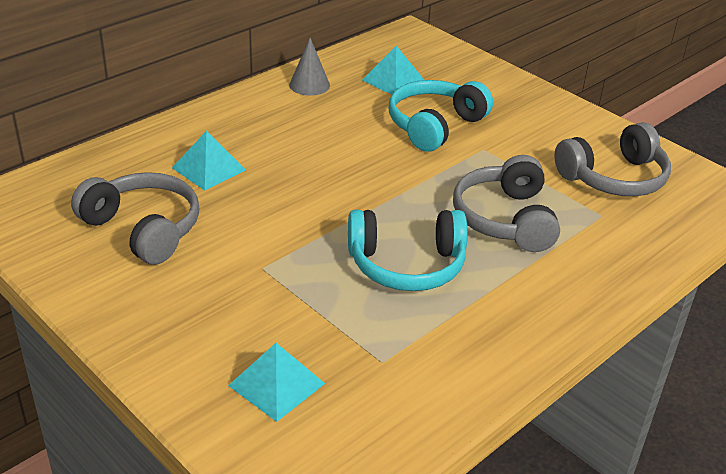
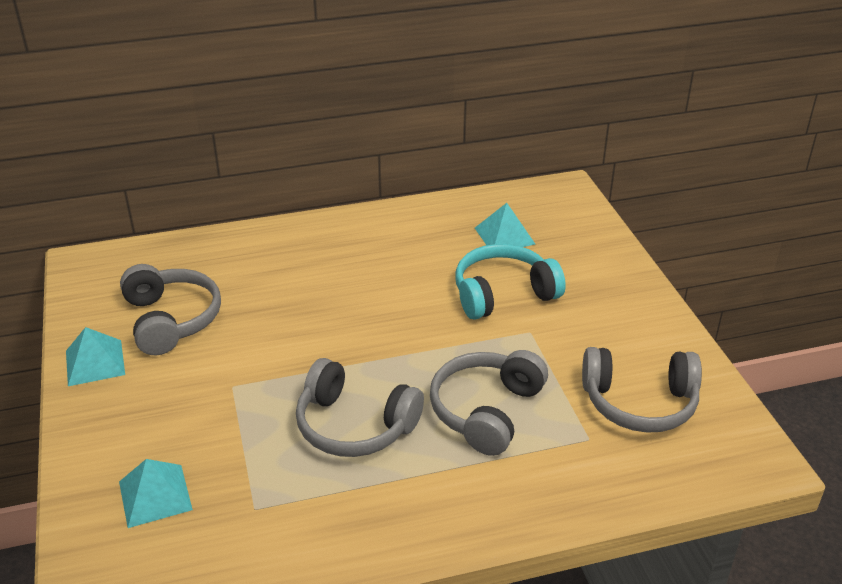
camera: 30 degrees right, 0 degrees up
turquoise pyramid [172,131,246,191] -> turquoise pyramid moved to [66,327,125,386]
grey cone [289,38,330,96] -> none
turquoise headphones [348,210,468,291] -> grey headphones [296,358,424,457]

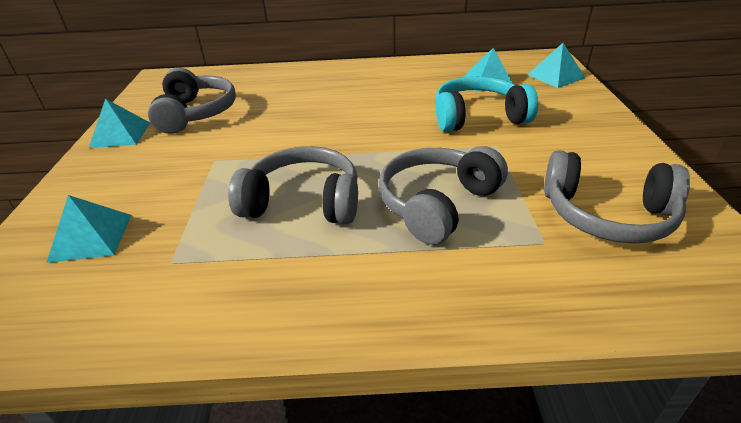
camera: 15 degrees right, 0 degrees up
grey headphones [296,358,424,457] -> grey headphones turned 150 degrees clockwise [228,146,358,224]
none -> turquoise pyramid [527,43,585,88]

